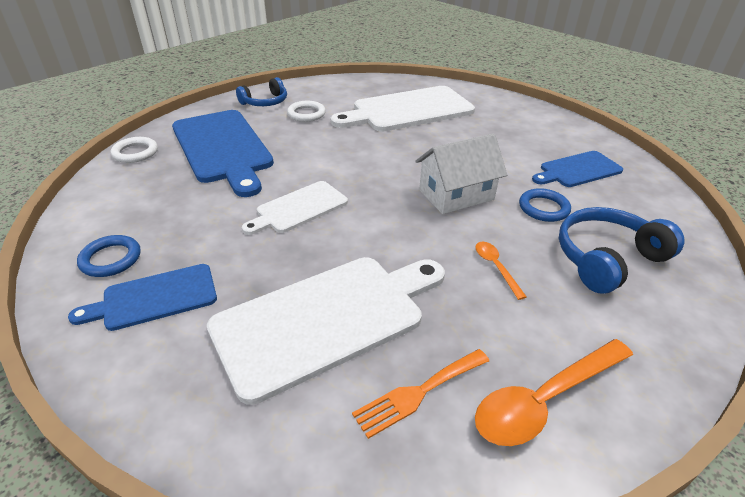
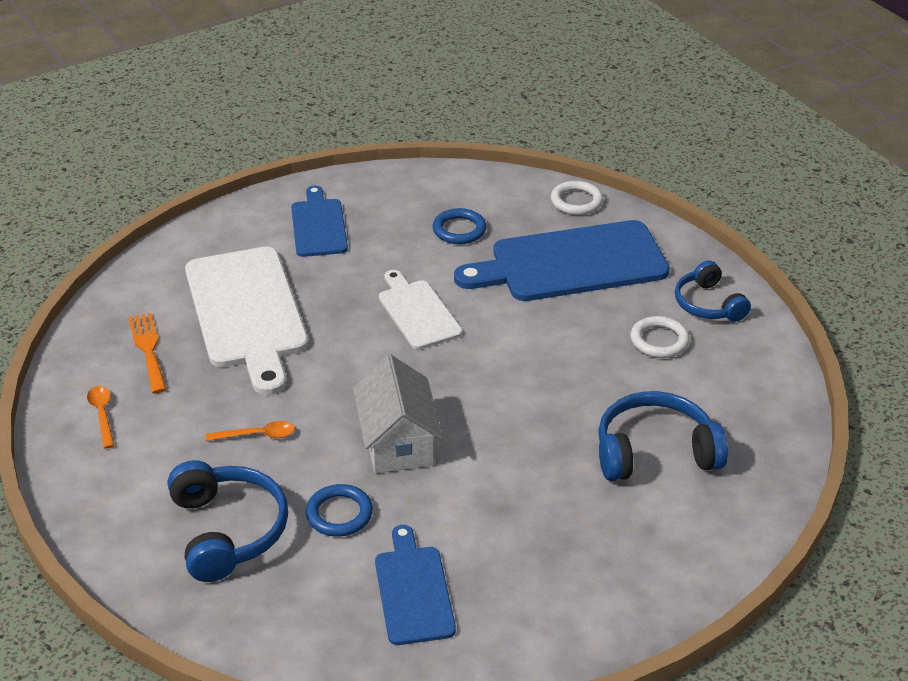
camera: 105 degrees right, 0 degrees up
blue ring [77,235,140,277] -> blue ring moved to [433,208,486,244]
white cutting board [331,86,475,132] -> blue headphones [598,391,728,481]
orange spoon [475,339,633,446] -> orange spoon [87,386,114,448], size x0.51

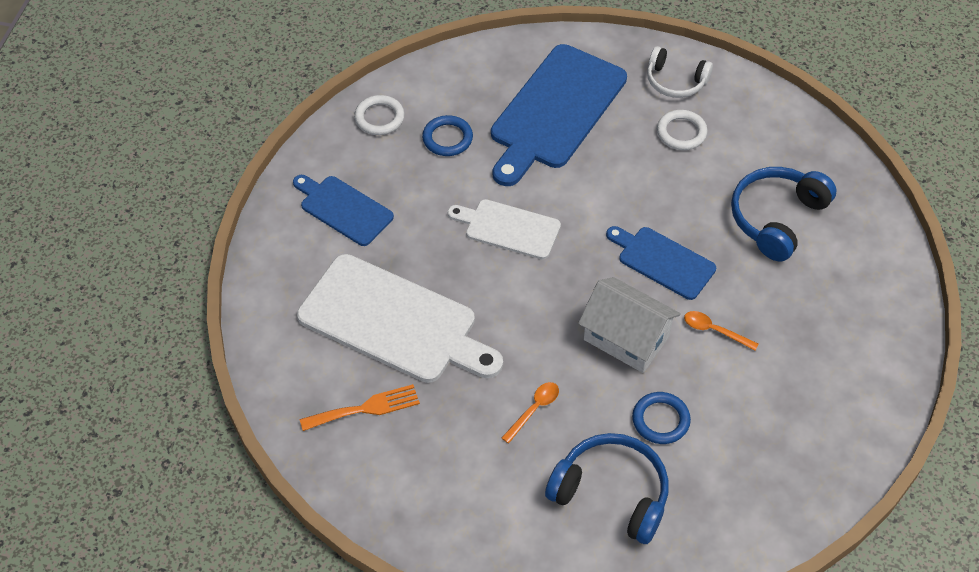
camera: 45 degrees left, 15 degrees up
orange spoon [87,386,114,448] -> orange spoon moved to [684,311,759,351]
orange fork [128,313,167,394] -> orange fork turned 135 degrees clockwise [300,384,420,431]
blue cutting board [375,525,456,645] -> blue cutting board moved to [606,226,716,300]
white ring [551,181,603,215] -> white ring moved to [354,95,405,135]
blue headphones [675,261,751,322] -> white headphones [647,46,713,98]

